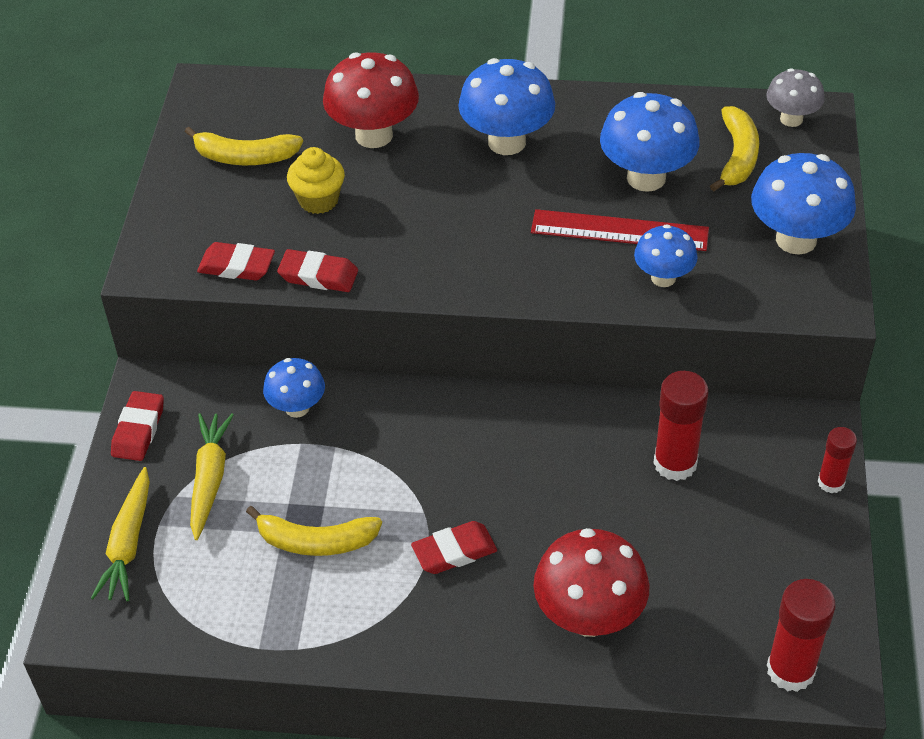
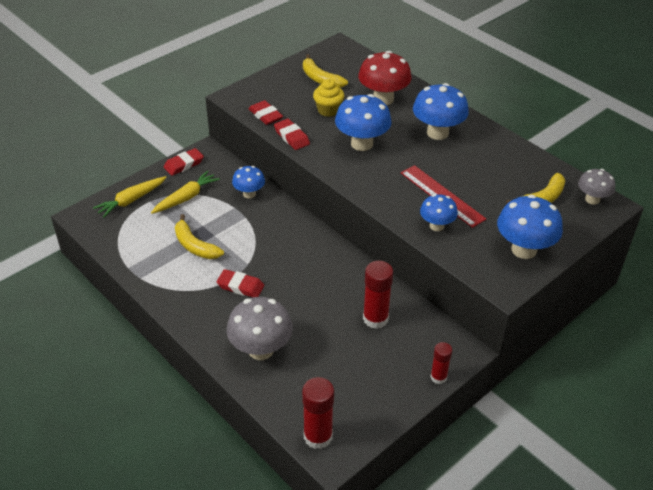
camera: 40 degrees right, 5 degrees down
red mushroom [533,528,650,637] -> grey mushroom [227,297,293,360]
blue mushroom [600,92,700,192] -> blue mushroom moved to [335,94,392,151]

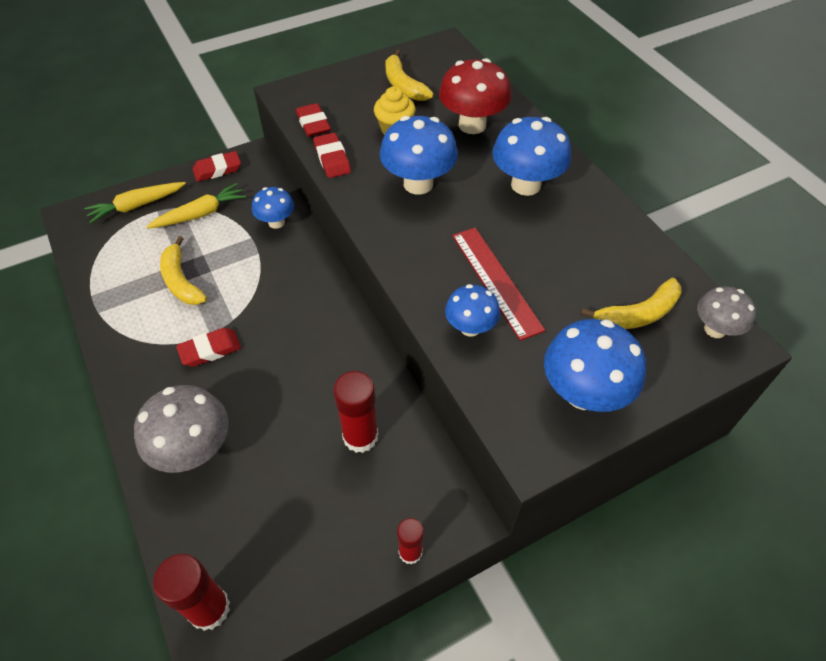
camera: 15 degrees right, 10 degrees up
red eraser [217,269,264,297] -> red eraser turned 60 degrees counterclockwise [176,328,241,367]

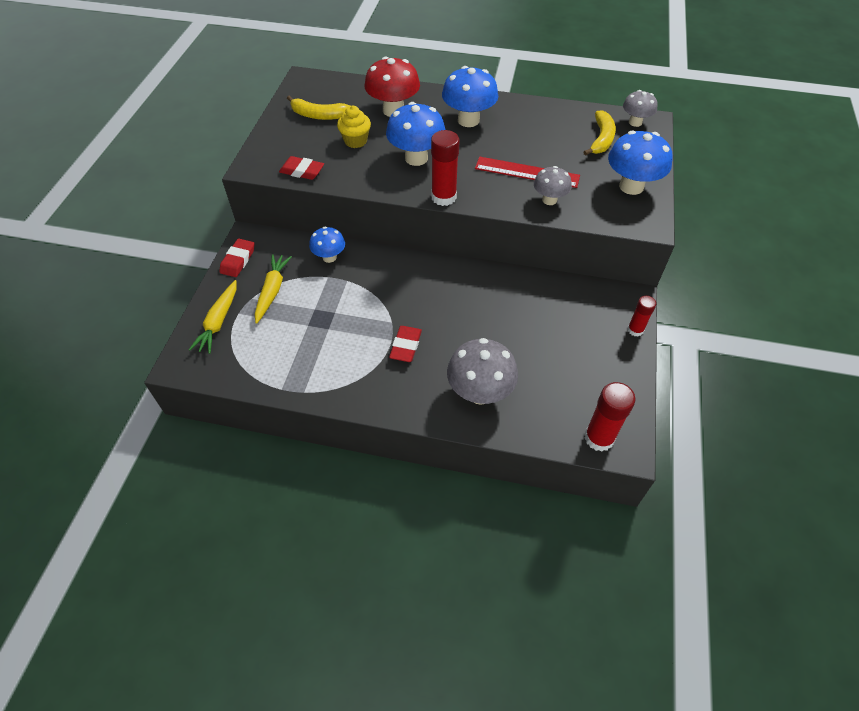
camera: 50 degrees left, 0 degrees up
yellow banana [160,236,207,305] -> none
red eraser [313,133,351,178] -> none
red glue stick [333,371,378,453] -> red glue stick moved to [431,130,459,206]
blue mushroom [445,284,500,337] -> grey mushroom [534,166,572,205]

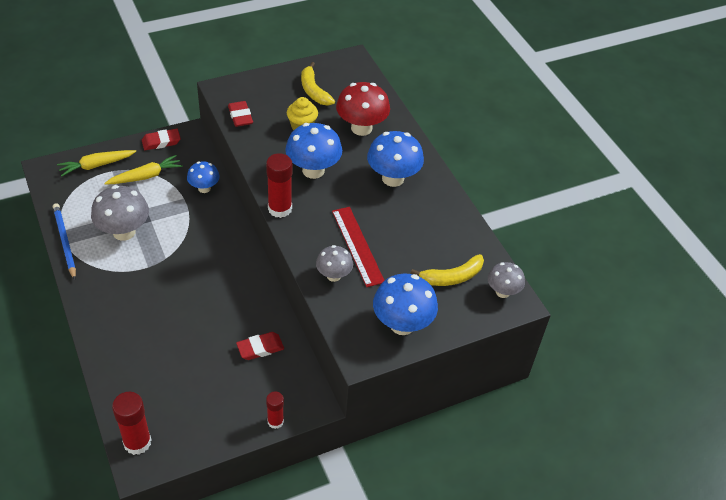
camera: 50 degrees right, 5 degrees down
red eraser [389,326,422,362] -> red eraser moved to [236,332,284,360]
grey mushroom [447,338,518,405] -> grey mushroom moved to [91,185,149,241]
none -> blue pencil [53,203,76,280]

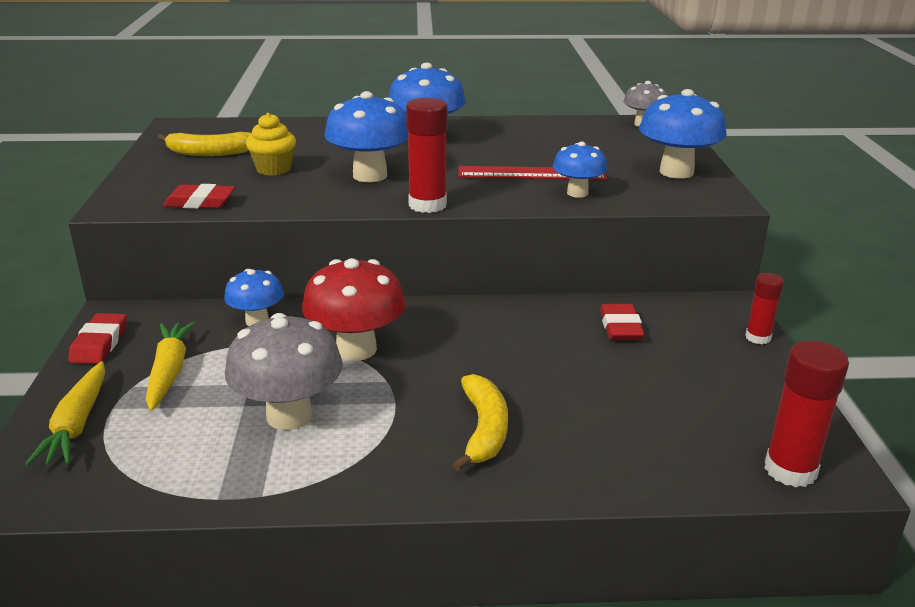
camera: 65 degrees left, 20 degrees down
blue pencil [53,203,76,280] -> none
grey mushroom [316,245,353,282] -> blue mushroom [553,141,607,198]
red mushroom [336,82,390,136] -> red mushroom moved to [302,258,406,361]
yellow banana [411,254,484,286] -> yellow banana moved to [453,374,508,471]

